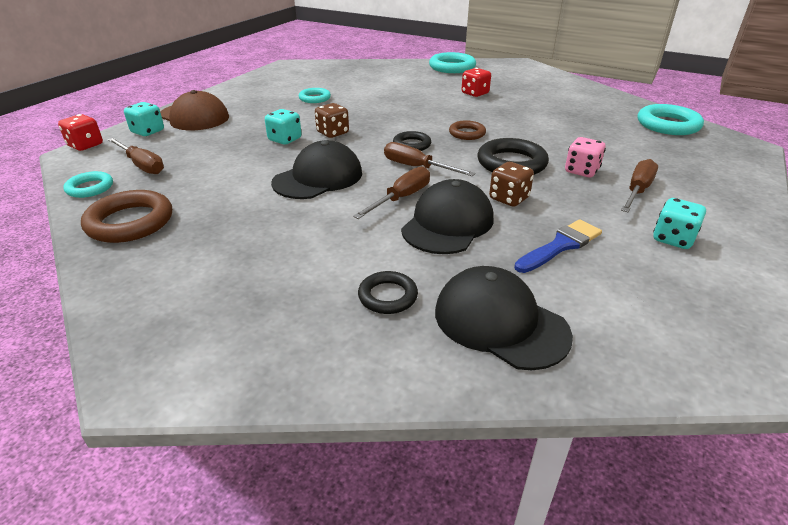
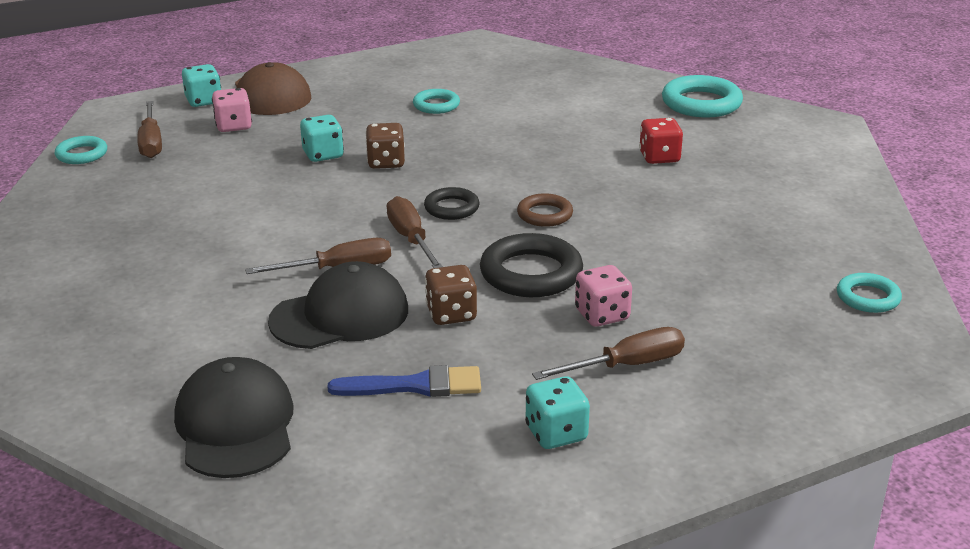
camera: 35 degrees right, 5 degrees down
red dice [58,114,103,151] -> none
brown ring [81,190,172,243] -> none
black cap [271,140,362,199] -> none
black ring [358,271,418,314] -> none
turquoise ring [638,104,704,135] -> turquoise ring [837,273,902,313], size x0.59
none -> pink dice [212,88,252,132]

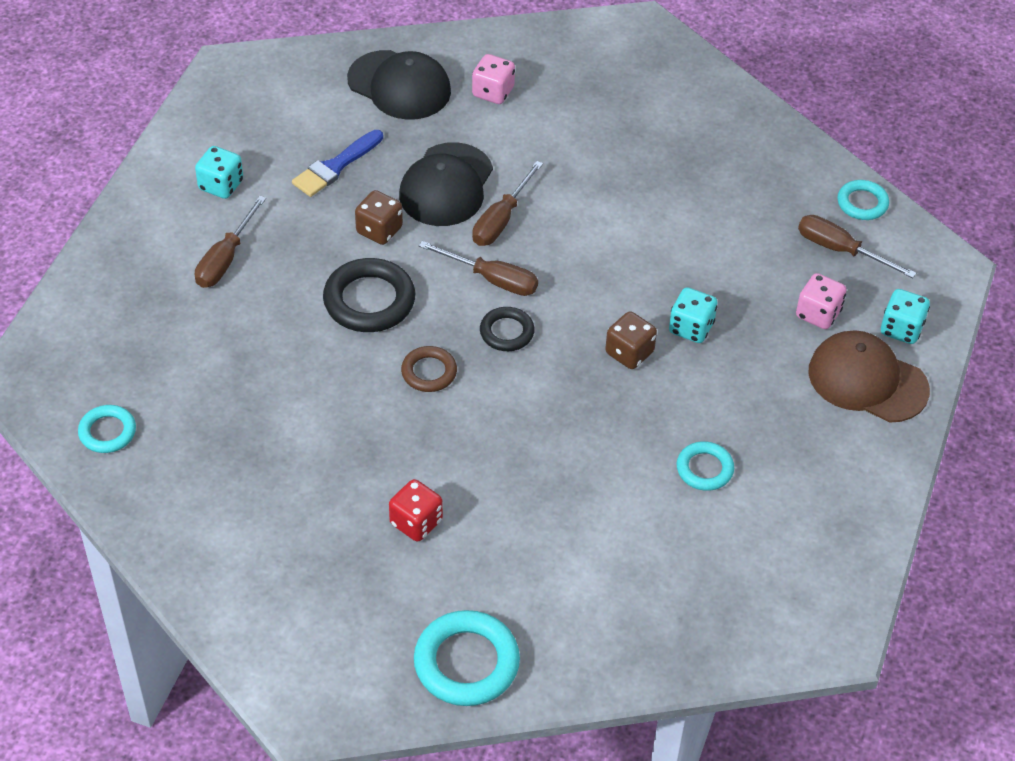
camera: 135 degrees right, 20 degrees up
pink dice [575,265,632,327] -> pink dice moved to [472,54,515,104]

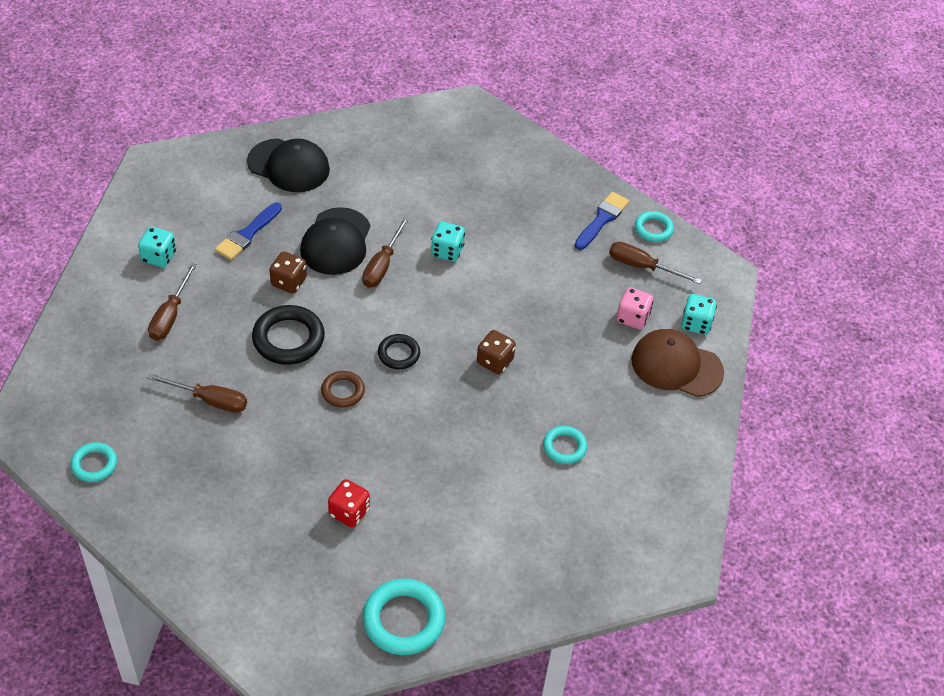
camera: 10 degrees left, 0 degrees up
brown screwdriver [419,241,538,296] -> brown screwdriver moved to [147,373,247,413]
pink dice [472,54,515,104] -> none
turquoise dice [669,287,717,343] -> turquoise dice moved to [431,222,465,262]
none -> blue brush [575,192,629,250]

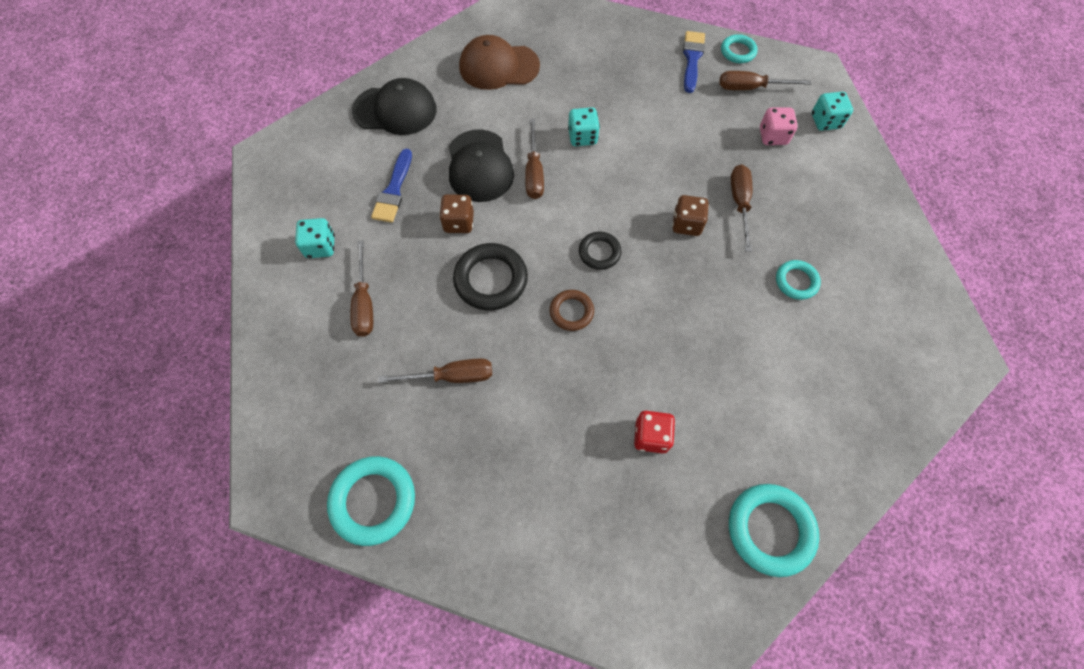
camera: 20 degrees left, 15 degrees up
turquoise ring [70,442,117,482] -> turquoise ring [327,456,415,546], size x1.70
brown cap [631,329,724,397] -> brown cap moved to [459,35,540,90]
none -> brown screwdriver [731,165,752,252]

